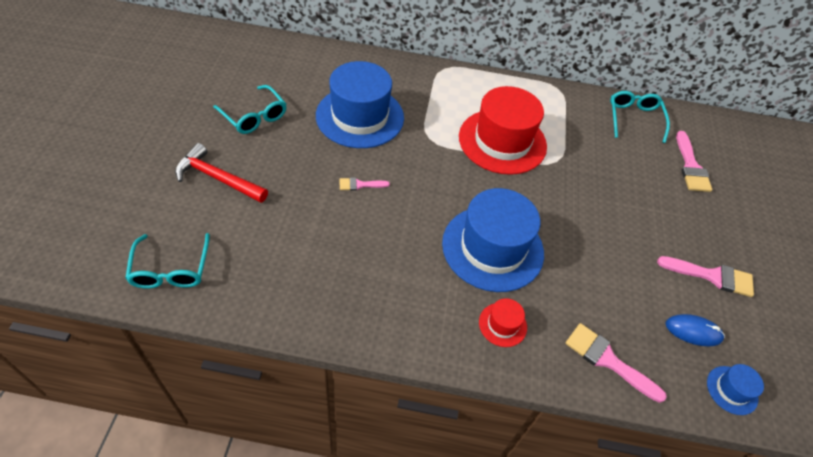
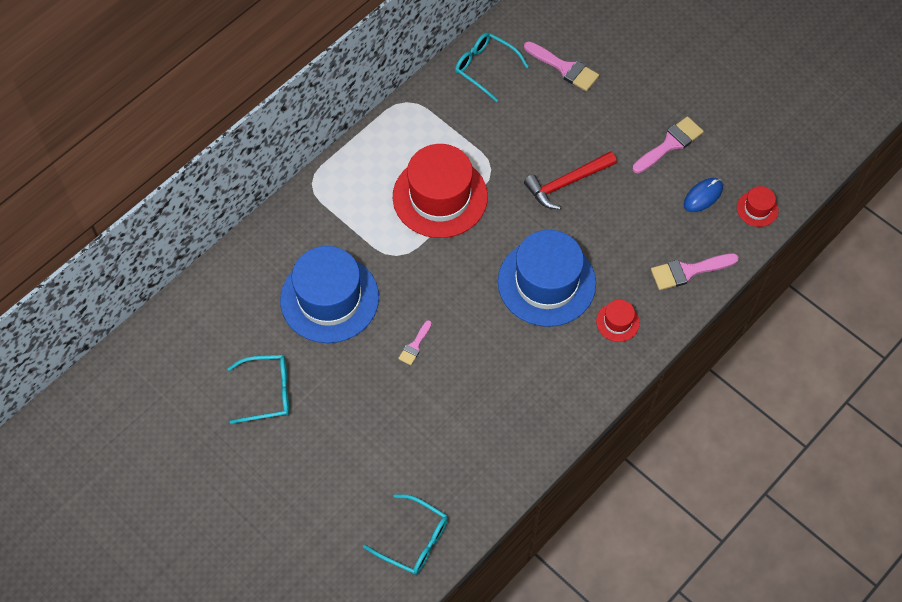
camera: 50 degrees left, 10 degrees up
red hammer [175,143,268,203] -> red hammer moved to [524,151,617,210]
blue hat [707,364,764,415] -> red hat [737,186,779,227]

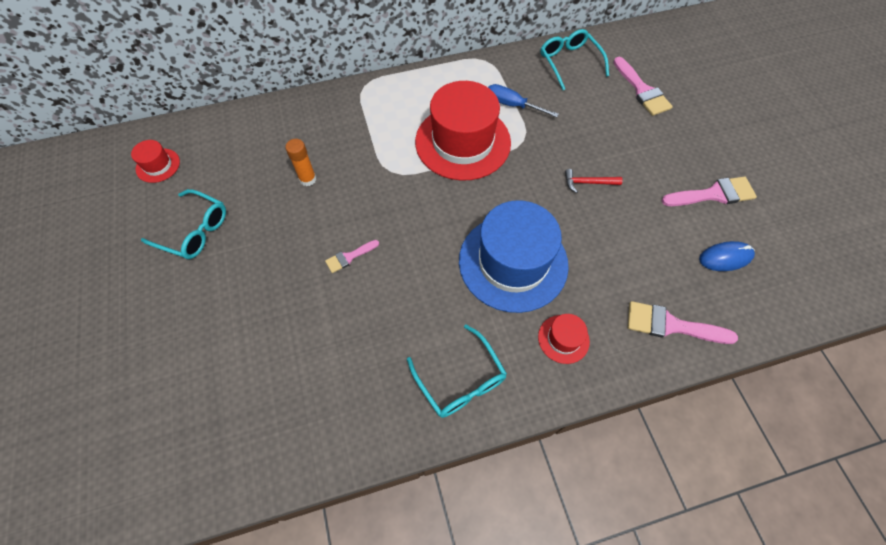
camera: 30 degrees right, 0 degrees up
blue hat [280,246,379,343] -> orange glue stick [285,139,316,186]
turquoise glasses [363,494,448,575] -> turquoise glasses moved to [407,325,507,418]
red hammer [524,151,617,210] -> red hammer [565,169,623,193], size x0.56
red hat [737,186,779,227] -> red hat moved to [131,140,180,183]
none -> blue screwdriver [488,84,559,117]

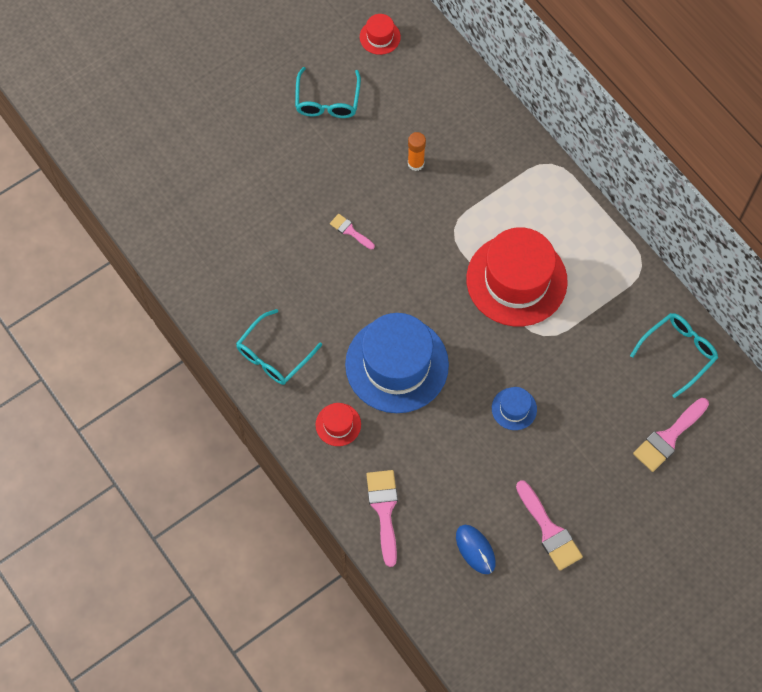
camera: 70 degrees right, 5 degrees up
blue screwdriver [488,84,559,117] -> none
red hammer [565,169,623,193] -> blue hat [492,387,537,430]

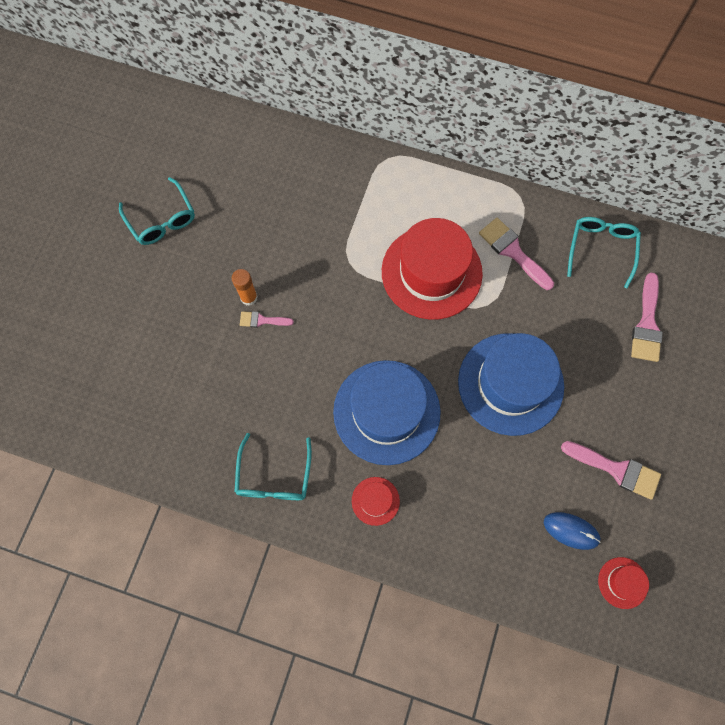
camera: 35 degrees left, 5 degrees up
red hat [360,14,401,55] -> red hat moved to [598,557,649,609]
pink brush [366,470,398,567] -> pink brush moved to [479,218,554,290]
orange glue stick [408,132,426,171] -> orange glue stick moved to [232,269,258,306]
blue hat [492,387,537,430] -> blue hat [458,333,564,436], size x2.30

